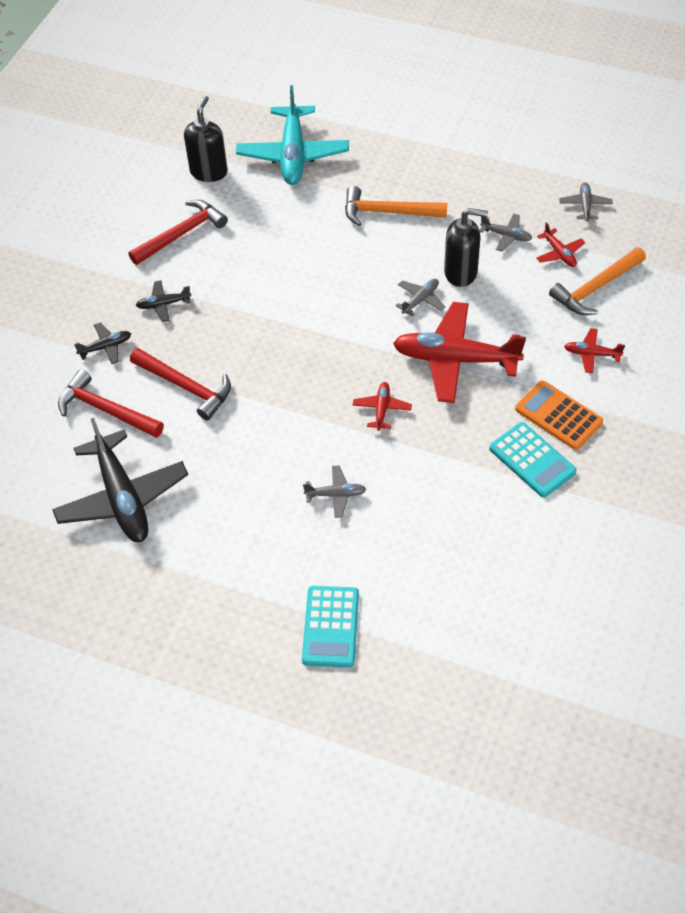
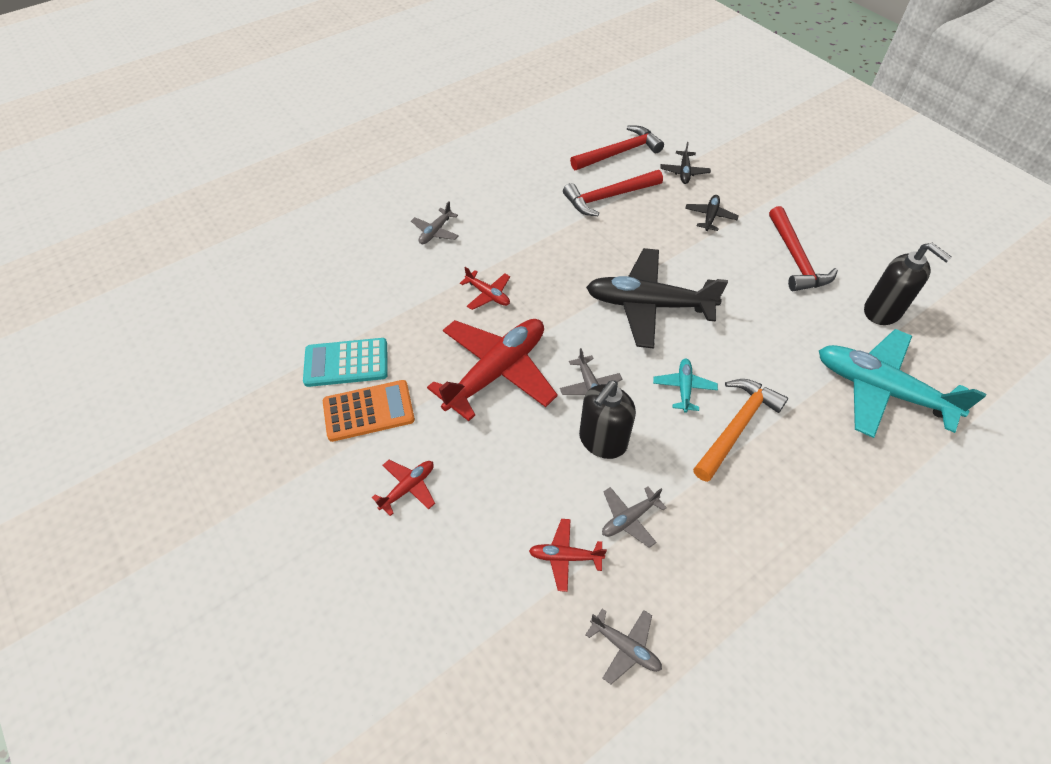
camera: 120 degrees right, 0 degrees up
black plane [52,418,188,542] -> black plane moved to [586,248,728,349]
turquoise calculator [302,586,359,668] -> none
orange hammer [549,247,646,315] -> none
none -> turquoise plane [653,359,718,413]

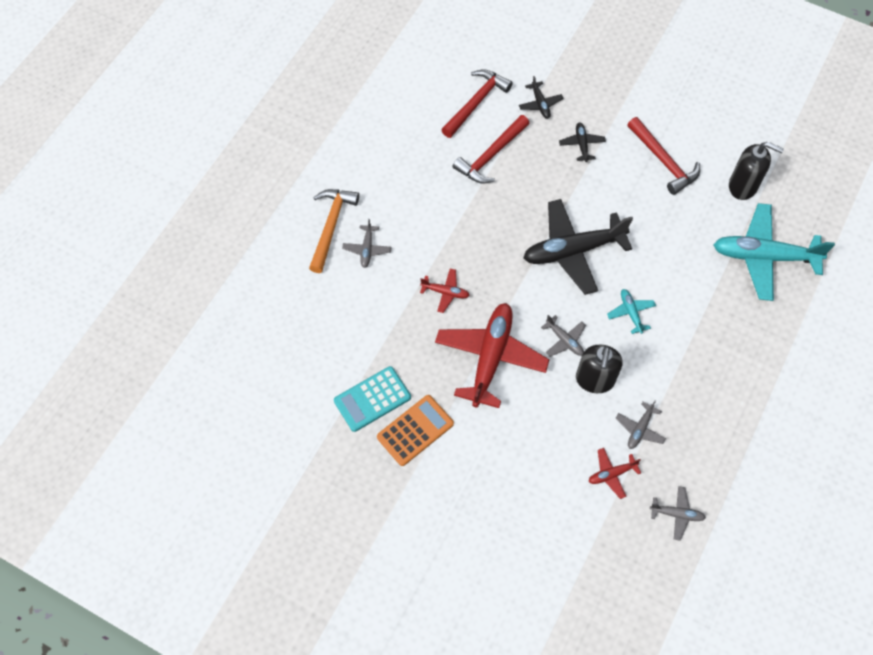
camera: 25 degrees left, 10 degrees up
red plane [372,460,435,516] -> none
orange hammer [693,379,788,482] -> orange hammer moved to [309,189,359,273]

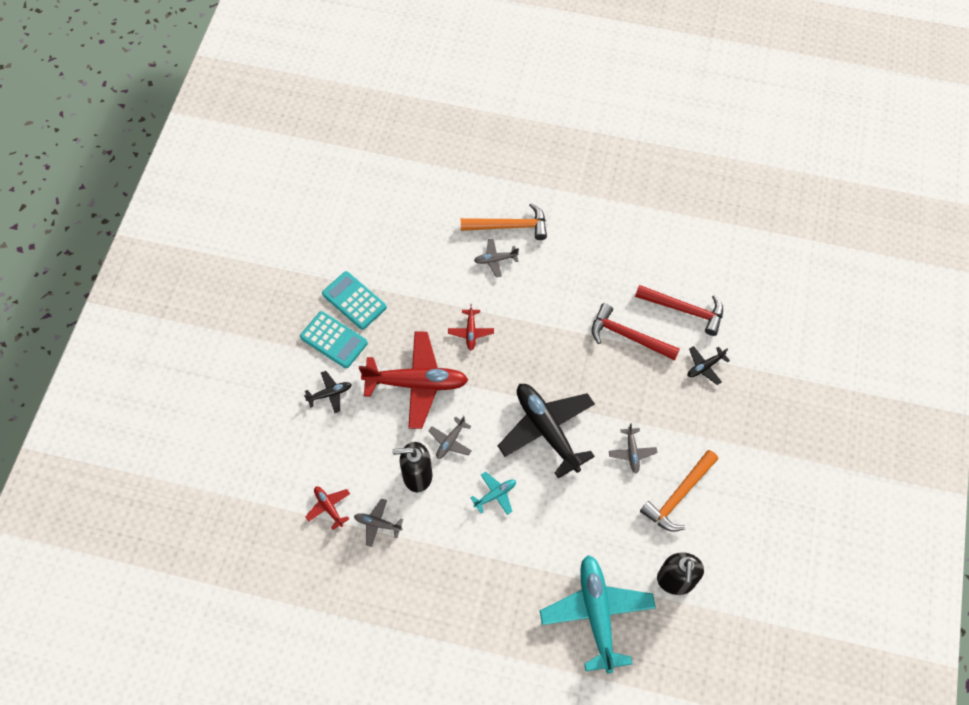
camera: 75 degrees right, 0 degrees up
orange calculator [377,395,454,466] -> turquoise calculator [300,311,368,368]
black plane [559,122,606,162] -> black plane moved to [304,371,352,413]
red hammer [627,117,700,195] -> orange hammer [640,450,718,532]
grey plane [650,486,706,541] -> grey plane moved to [609,423,657,473]

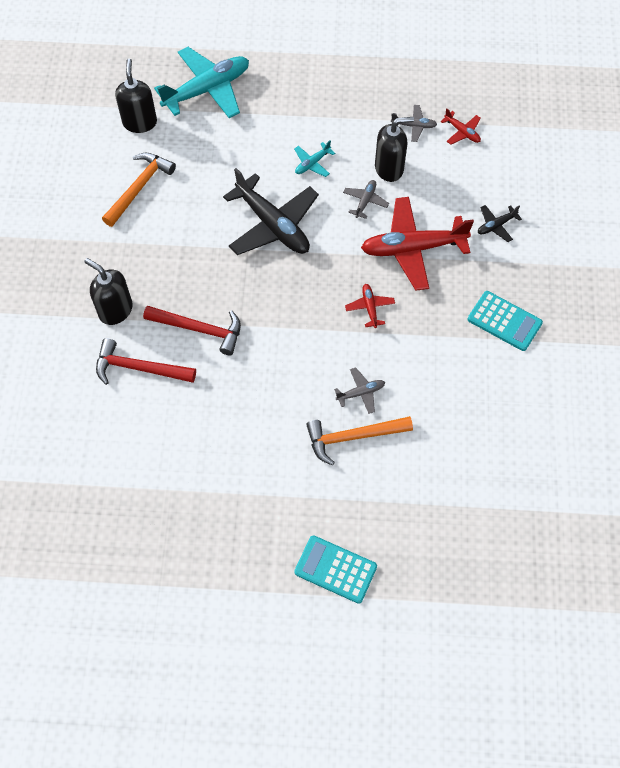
camera: 170 degrees right, 0 degrees up
turquoise calculator [300,311,368,368] -> turquoise calculator moved to [294,535,377,604]
turquoise plane [540,555,656,673] -> turquoise plane turned 105 degrees counterclockwise [154,47,249,118]
grey plane [609,423,657,473] -> none
black plane [688,346,730,385] -> black soap dispenser [85,258,133,325]

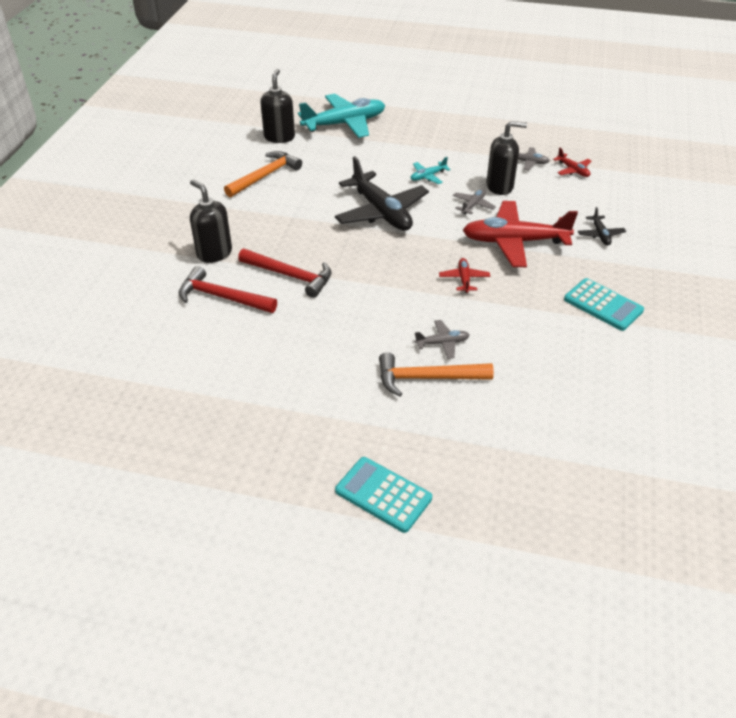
camera: 10 degrees right, 20 degrees down
black plane [478,205,522,242] -> black plane turned 75 degrees counterclockwise [578,207,626,246]

